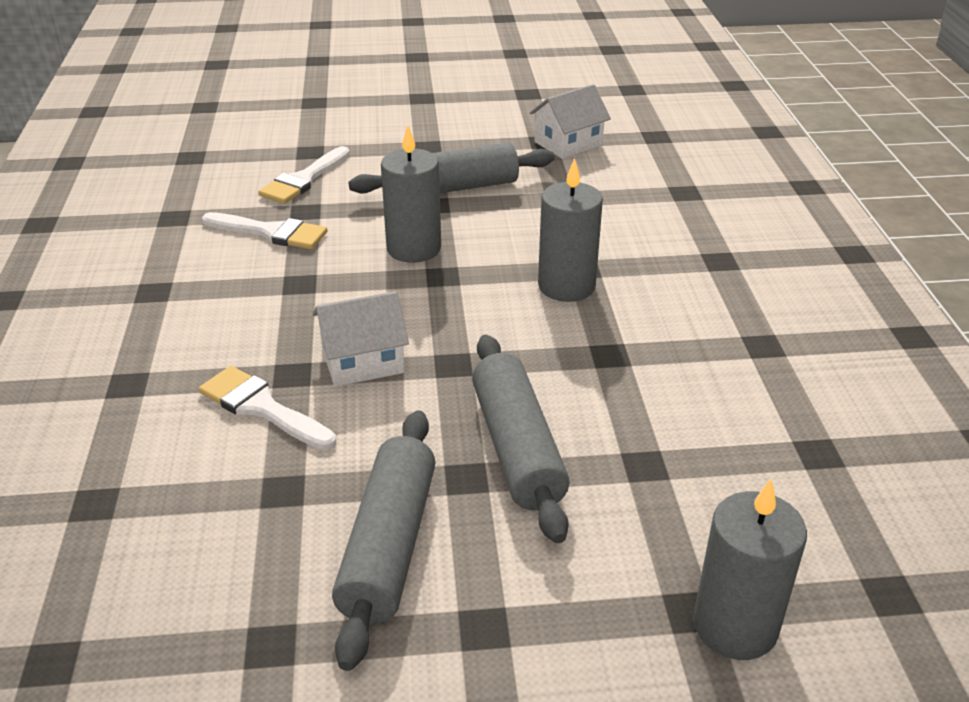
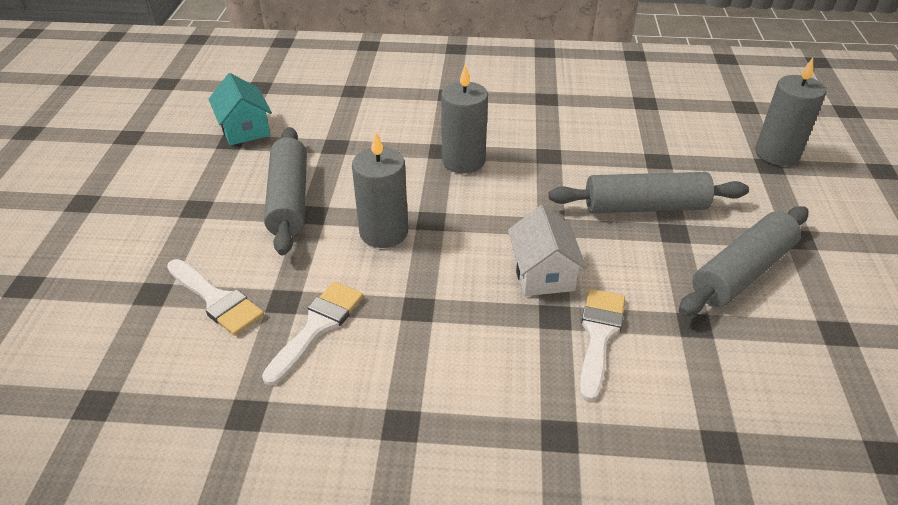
camera: 80 degrees left, 5 degrees up
white brush [199,366,337,450] -> white brush turned 150 degrees clockwise [579,289,625,402]
grey rolling pin [332,410,436,671] -> grey rolling pin turned 60 degrees counterclockwise [679,206,808,316]
white house [529,84,611,159] -> turquoise house [208,73,272,146]

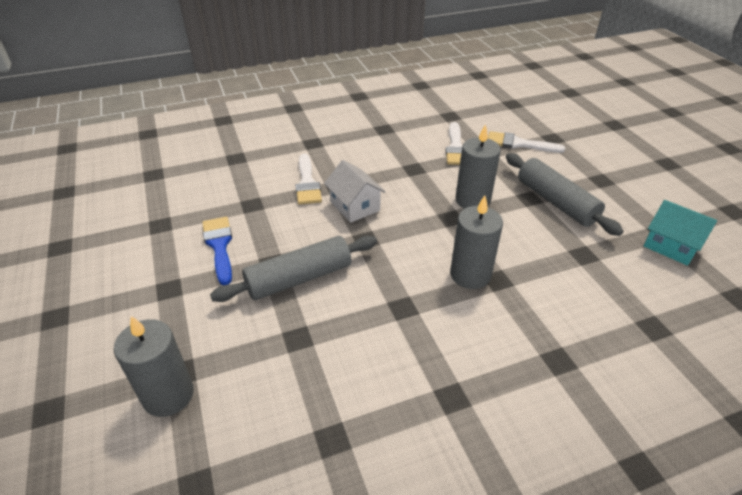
camera: 155 degrees right, 0 degrees up
grey rolling pin [679,206,808,316] -> blue brush [202,217,232,285]

